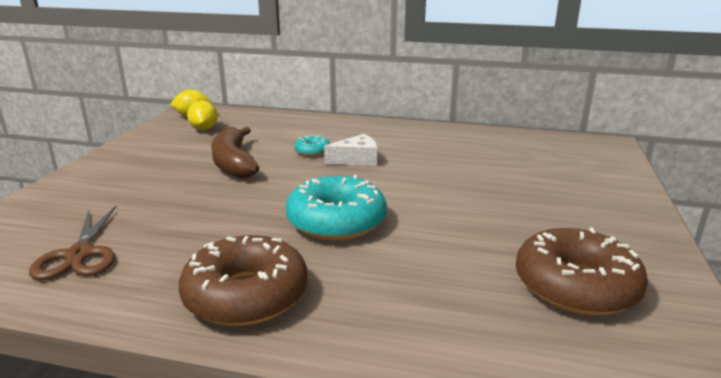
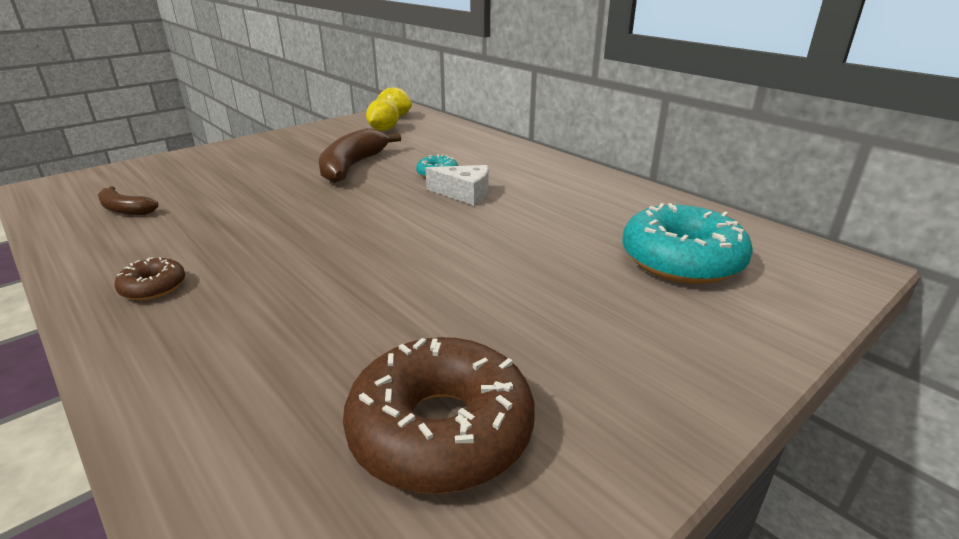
camera: 35 degrees right, 5 degrees up
brown scissors [29,206,116,280] -> brown banana [98,186,159,215]
brown donut [179,235,308,326] -> brown donut [114,257,185,301], size x0.47
turquoise donut [286,175,387,241] -> turquoise donut moved to [622,203,753,284]

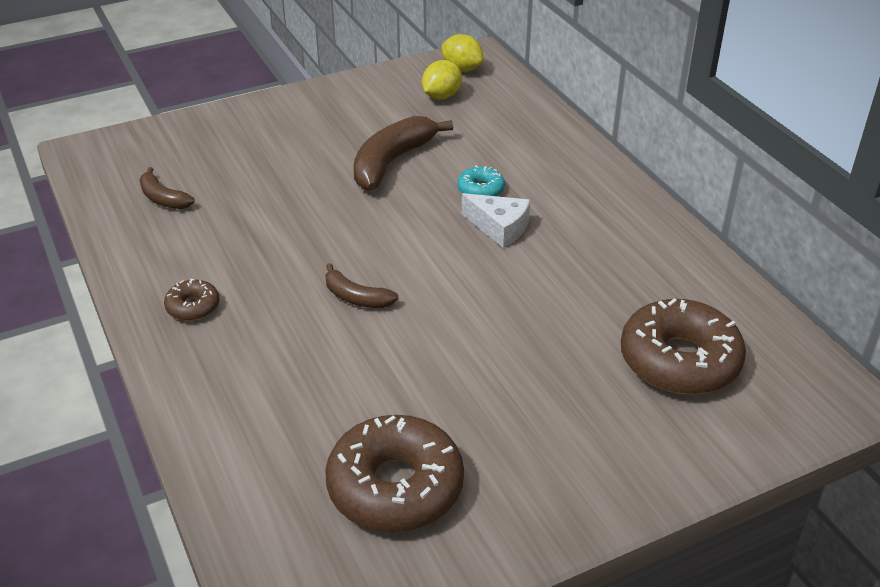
camera: 15 degrees right, 10 degrees up
turquoise donut [622,203,753,284] -> brown donut [621,299,746,395]
none -> brown banana [325,263,399,308]

